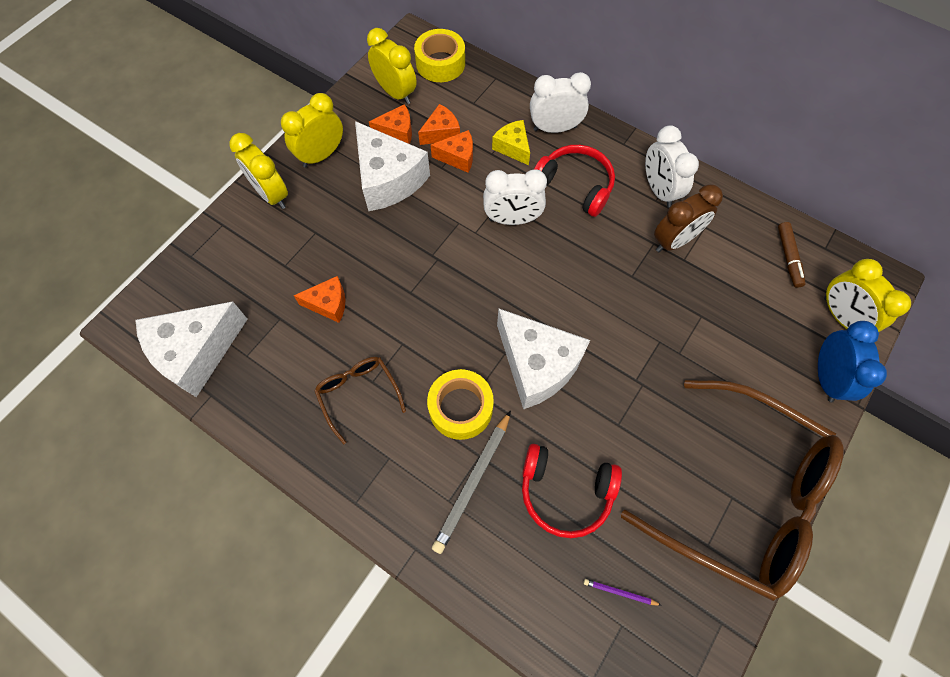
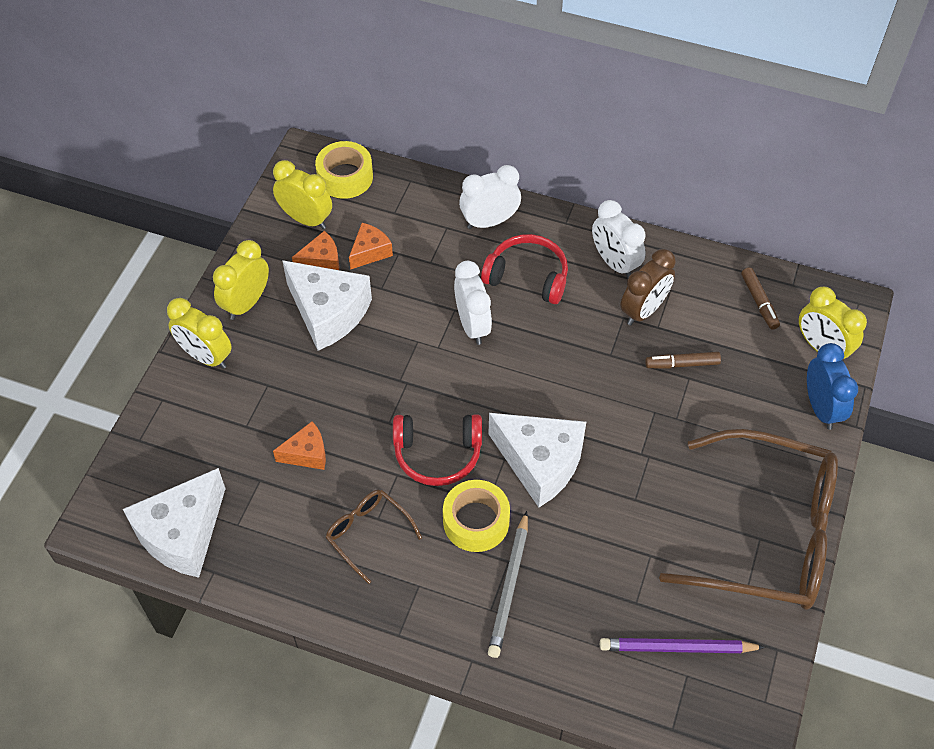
camera: 15 degrees left, 10 degrees down
orange cheese [431,130,473,173] -> none
white clock [483,169,547,225] -> white clock turned 90 degrees counterclockwise [454,261,492,345]
yellow cheese [492,120,530,165] -> none
red headphones [522,444,622,538] -> red headphones moved to [393,414,482,486]
purple pencil [584,579,662,606] -> purple pencil [600,638,765,653], size x2.13
none -> brown marker [645,352,721,369]

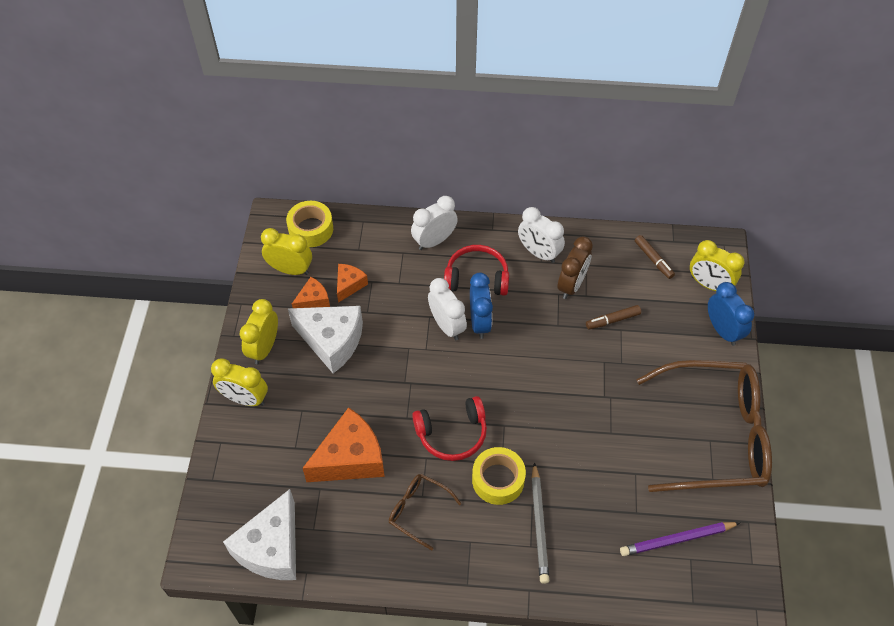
camera: 15 degrees left, 0 degrees up
orange cheese [273,421,326,470] -> orange cheese [302,407,385,482], size x1.92
white cheese [489,413,586,508] -> none
none -> blue clock [470,273,493,339]

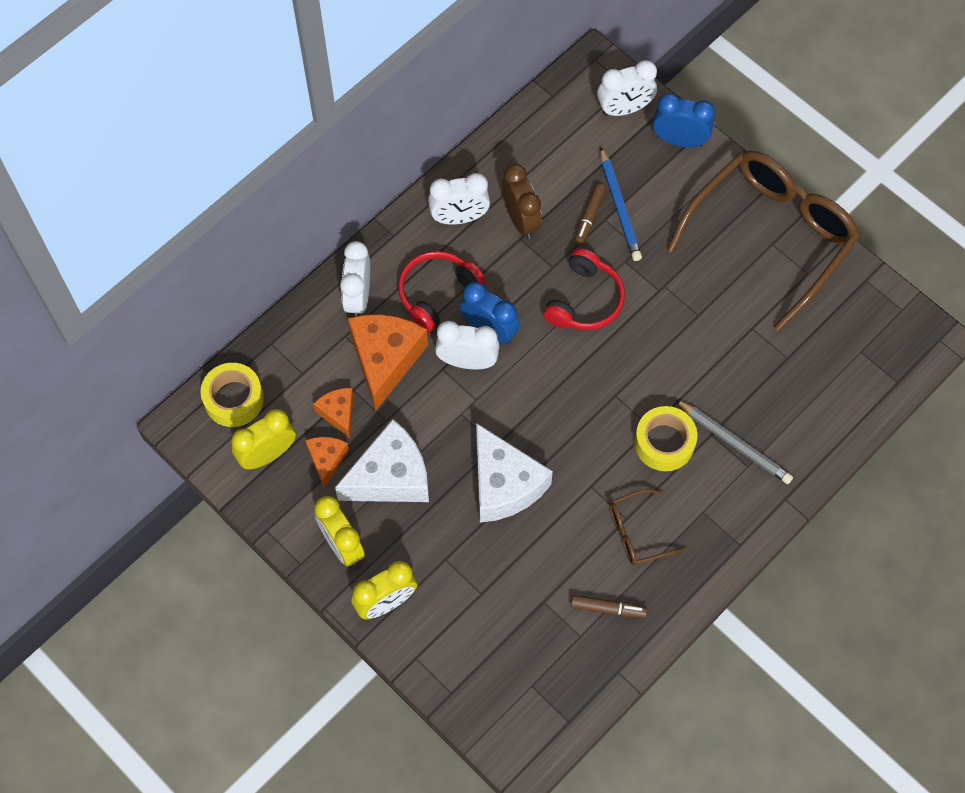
camera: 50 degrees left, 10 degrees up
white cheese [223,489,296,580] -> white cheese moved to [476,423,553,523]
orange cheese [302,407,385,482] -> orange cheese moved to [348,314,428,411]
red headphones [412,396,487,461] -> red headphones moved to [543,248,625,330]
purple pencil [620,522,740,556] -> none
brown marker [635,235,675,279] -> brown marker moved to [571,595,647,618]
yellow clock [690,240,744,291] -> white clock [597,60,657,116]
none -> blue pencil [600,147,642,261]

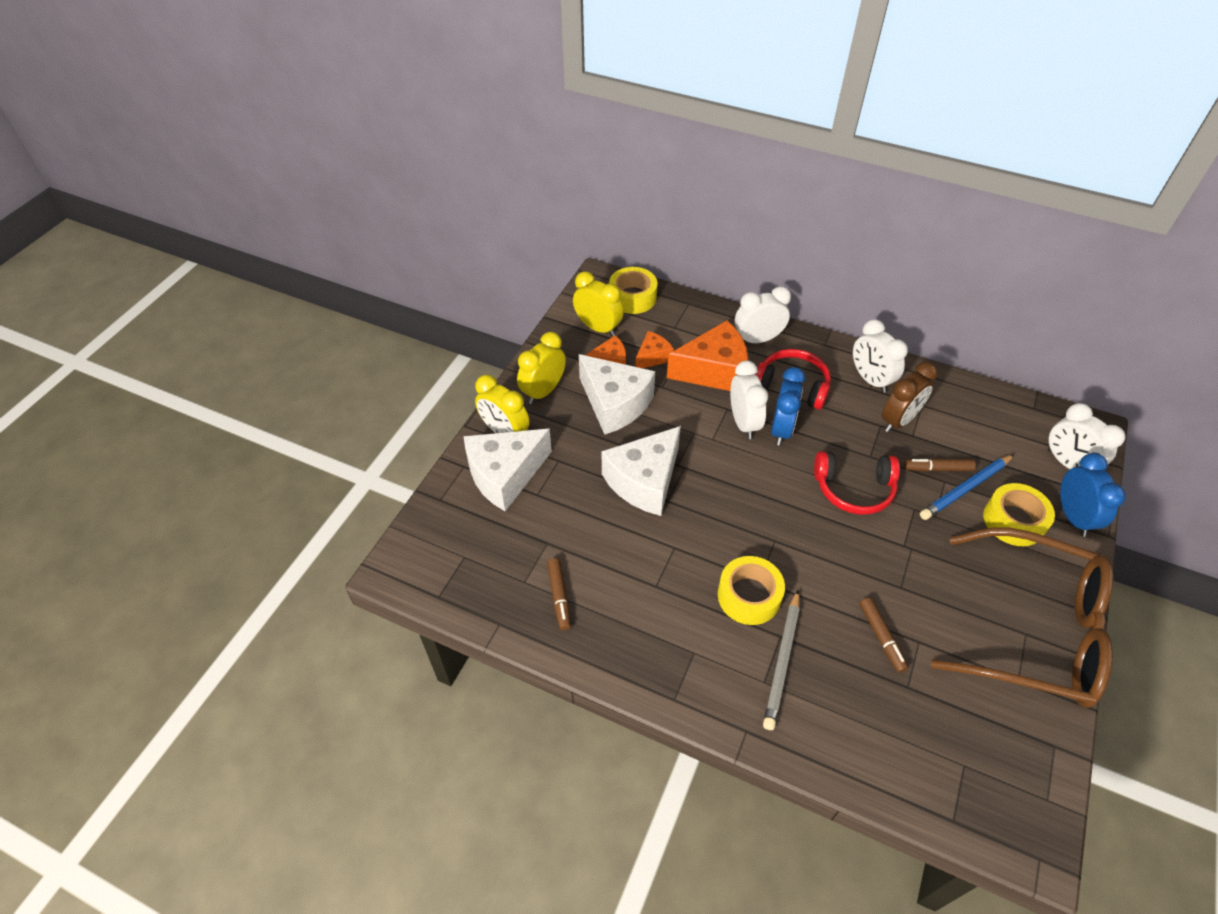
camera: 70 degrees right, 15 degrees down
brown glasses [609,489,686,565] -> none
none -> white cheese [464,428,552,511]
none -> brown marker [860,598,909,673]
none -> yellow tape [983,483,1055,546]

